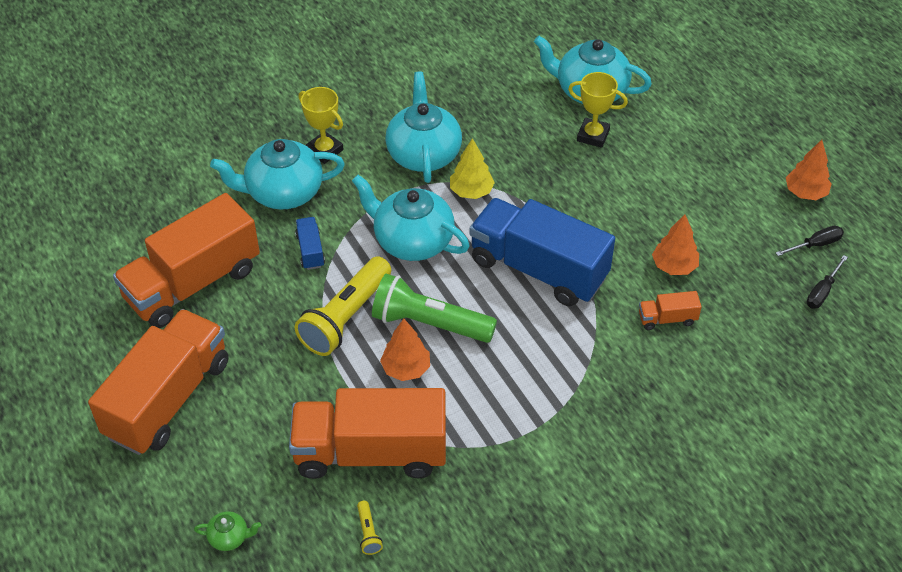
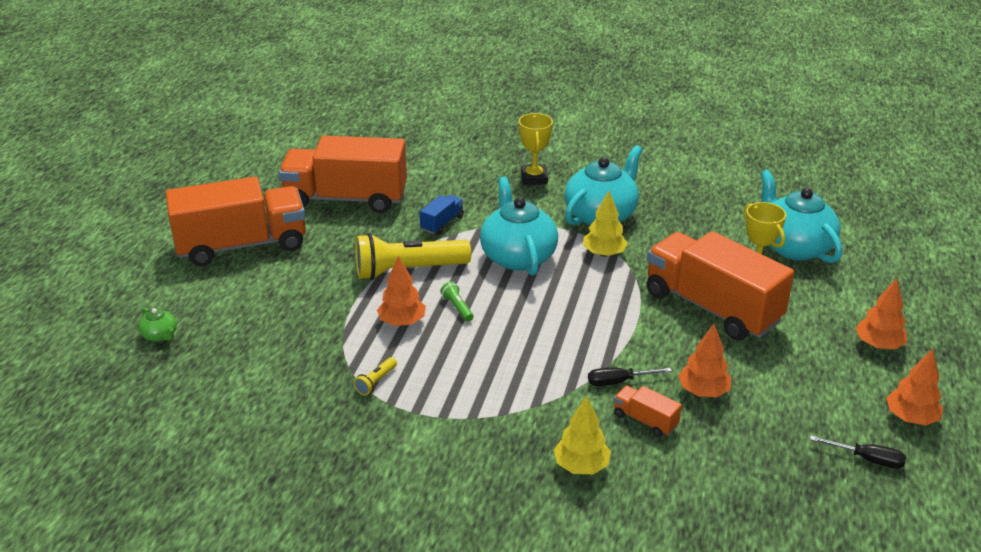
camera: 45 degrees right, 15 degrees down
turquoise teapot [210,139,345,210] -> none
orange truck [289,388,446,479] -> orange truck moved to [647,231,794,340]
yellow flashlight [357,501,383,555] -> yellow flashlight moved to [354,357,397,396]
green flashlight [372,274,497,343] -> green flashlight [440,282,474,322], size x0.41
blue truck [469,198,615,306] -> none
black screwdriver [807,255,848,309] -> black screwdriver moved to [588,367,672,386]
none -> yellow tree [554,396,611,474]
none -> orange tree [855,278,907,349]

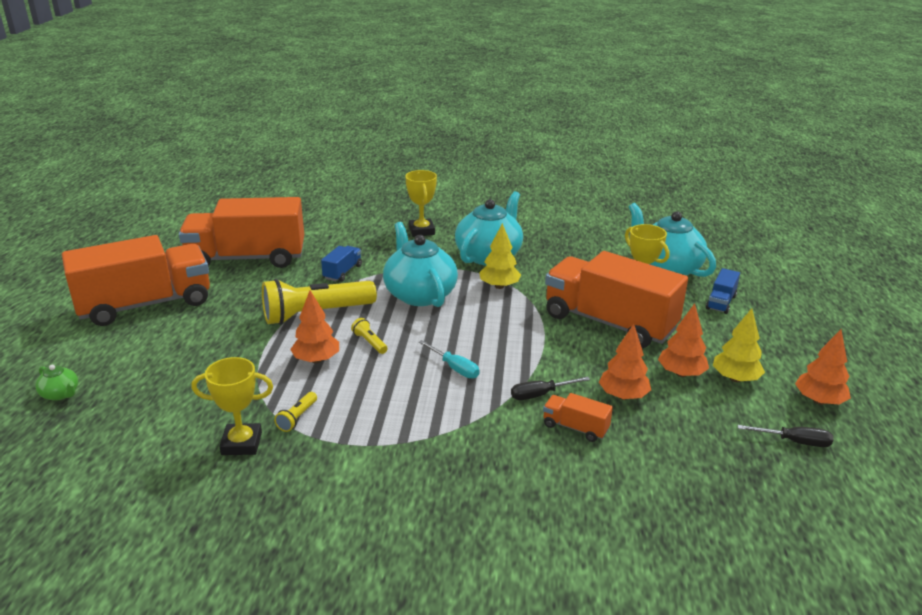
camera: 10 degrees left, 5 degrees down
green flashlight [440,282,474,322] -> yellow flashlight [351,318,388,354]
yellow tree [554,396,611,474] -> yellow tree moved to [713,308,765,382]
orange tree [855,278,907,349] -> orange tree moved to [658,303,709,377]
none -> yellow trophy [192,357,273,455]
none -> turquoise screwdriver [419,340,479,379]
none -> blue truck [706,268,740,314]

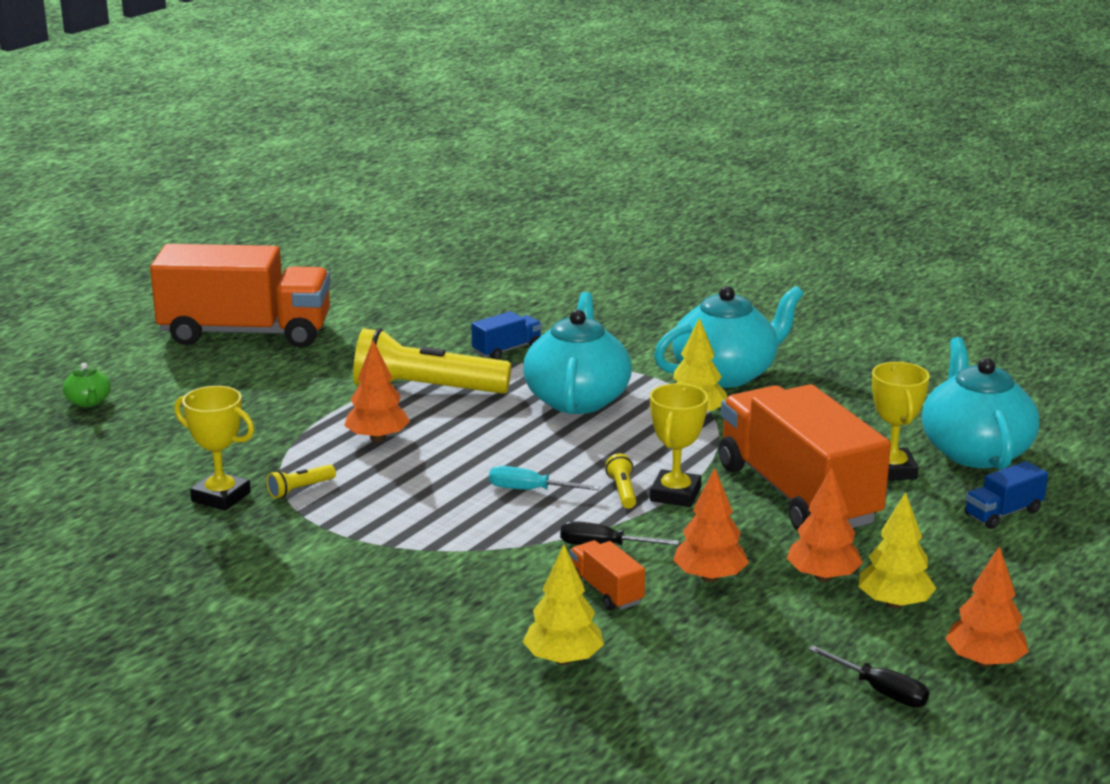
camera: 30 degrees right, 5 degrees down
orange truck [179,197,304,268] -> none
yellow flashlight [351,318,388,354] -> yellow flashlight moved to [606,454,636,509]
yellow trophy [405,170,437,237] -> yellow trophy moved to [650,383,708,507]
turquoise screwdriver [419,340,479,379] -> turquoise screwdriver turned 120 degrees clockwise [489,466,600,490]
none -> yellow tree [523,545,604,665]

